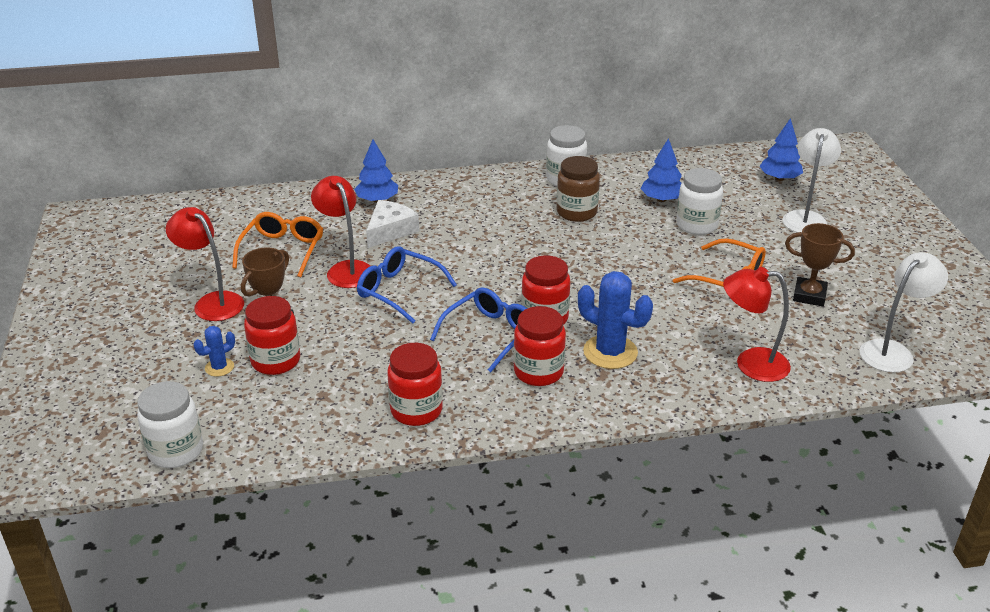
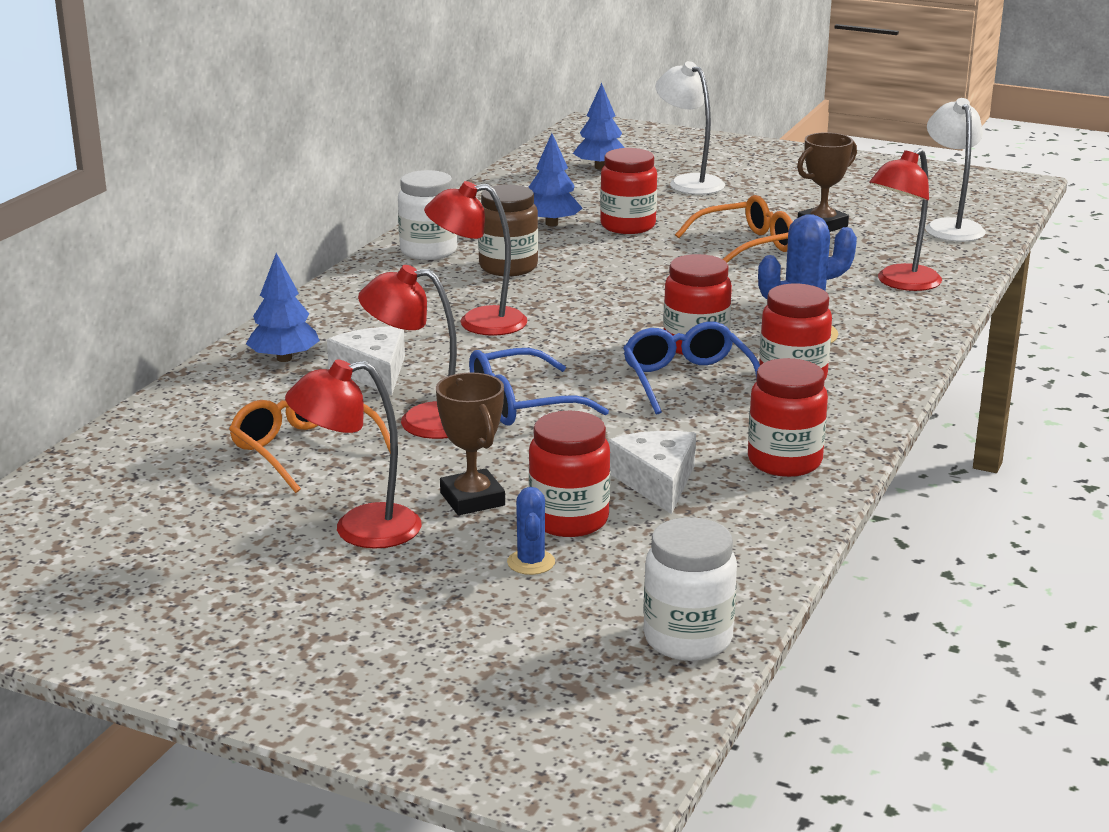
camera: 55 degrees left, 10 degrees down
white jar [676,168,723,235] -> red jar [600,148,657,234]
none -> red lamp [424,181,528,336]
none -> white cheese [608,431,696,514]

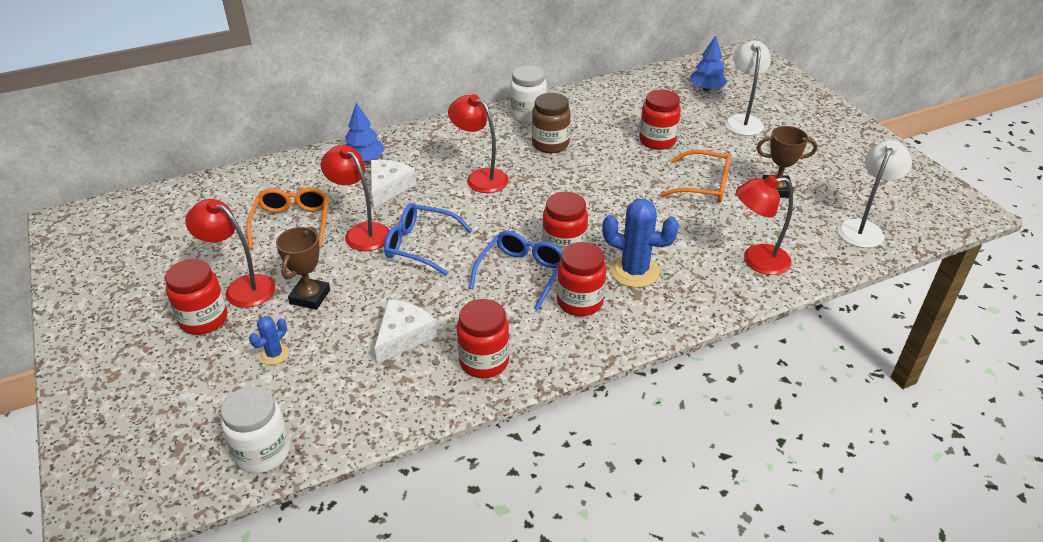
camera: 40 degrees right, 15 degrees up
blue tree [529,133,583,226] -> none
red jar [529,411,610,537] -> red jar moved to [165,259,228,335]

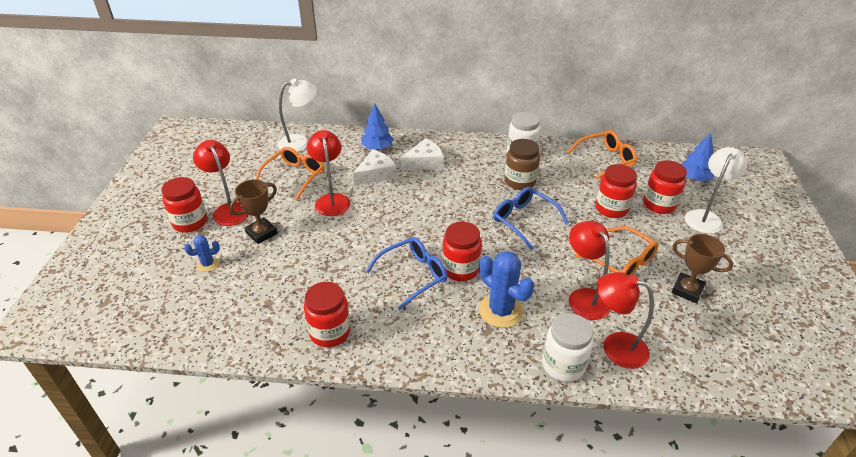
camera: 30 degrees right, 0 degrees up
white jar [221,386,290,474] -> white jar moved to [542,313,593,382]
white cheese [375,299,437,364] -> white cheese moved to [401,138,444,170]
blue glasses [384,203,473,276] -> blue glasses moved to [493,187,569,250]
red lamp [448,94,509,193] -> red lamp moved to [569,221,611,320]
red jar [557,242,606,316] -> red jar moved to [643,160,687,214]
white lamp [837,140,912,248] -> white lamp moved to [278,78,317,152]
none -> orange glasses [567,130,637,180]

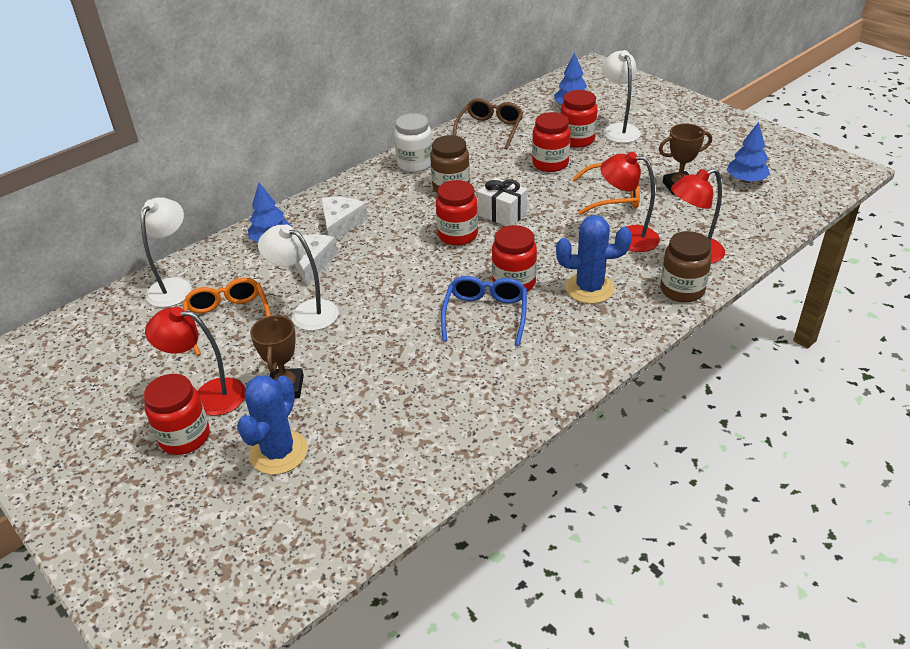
camera: 45 degrees left, 0 degrees up
blue cactus [184,235,220,272] -> blue cactus [237,375,308,475], size x1.91
red jar [304,282,351,347] -> red jar moved to [436,180,478,246]
red lamp [307,130,350,216] -> white lamp [258,224,339,331]
blue glasses [493,187,569,250] -> white gift [478,177,527,226]
white jar [542,313,593,382] -> brown jar [660,231,712,302]
orange glasses [567,130,637,180] -> brown glasses [453,98,523,149]
none -> blue tree [727,122,770,183]

